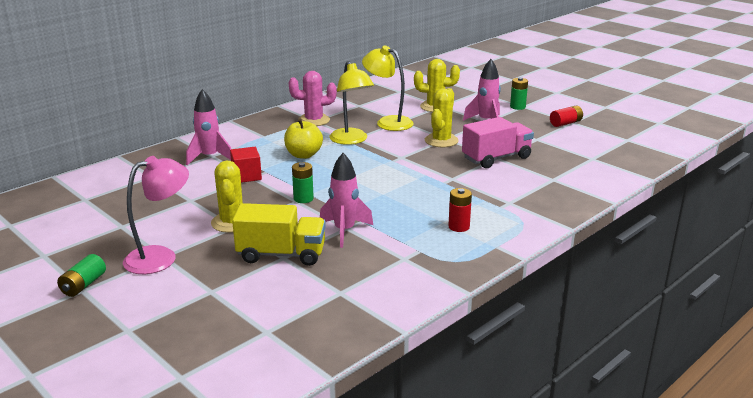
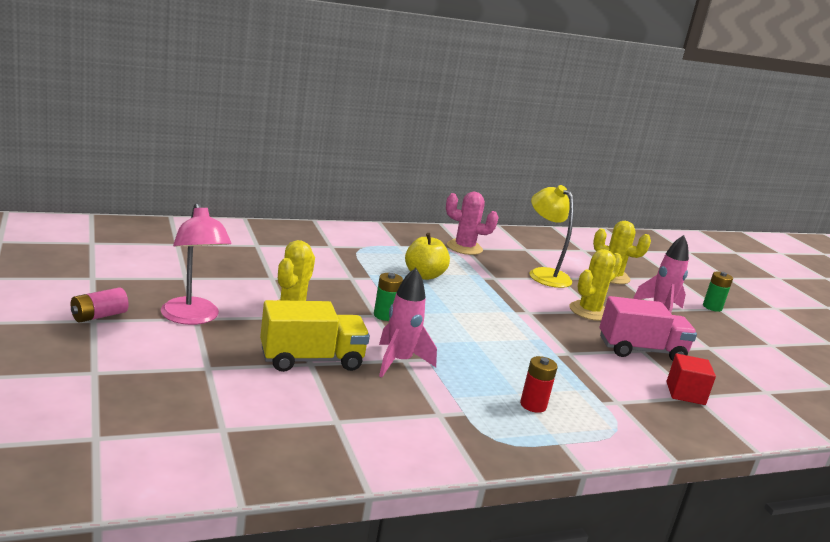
camera: 20 degrees right, 5 degrees down
green battery [57,254,106,297] -> pink battery [71,287,129,323]
pink lamp [123,156,189,274] -> pink lamp turned 75 degrees clockwise [161,203,232,325]
pink rocket [186,89,231,165] -> none
red cube [230,147,262,183] -> red cube moved to [666,353,716,405]
yellow truck [232,203,326,266] -> yellow truck turned 45 degrees counterclockwise [260,300,370,372]
yellow lamp [329,61,374,145] -> none
red battery [550,106,583,127] -> none

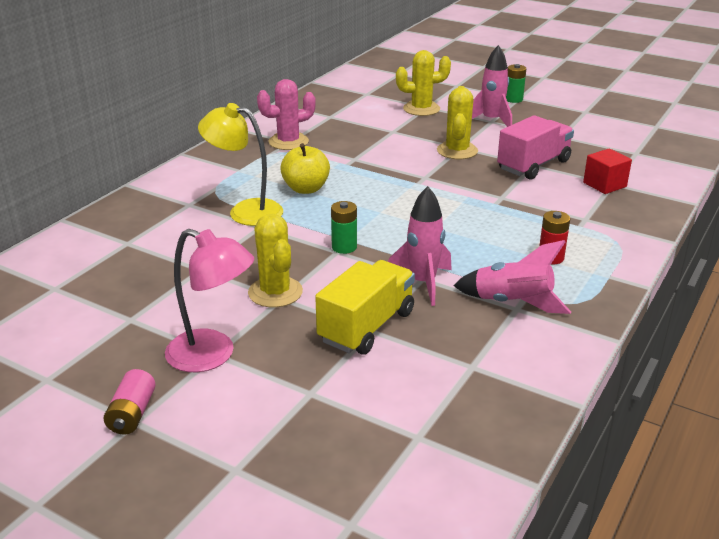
camera: 35 degrees left, 10 degrees up
yellow lamp [530,185,574,288] -> yellow lamp moved to [198,103,283,226]
none -> pink rocket [454,240,571,314]

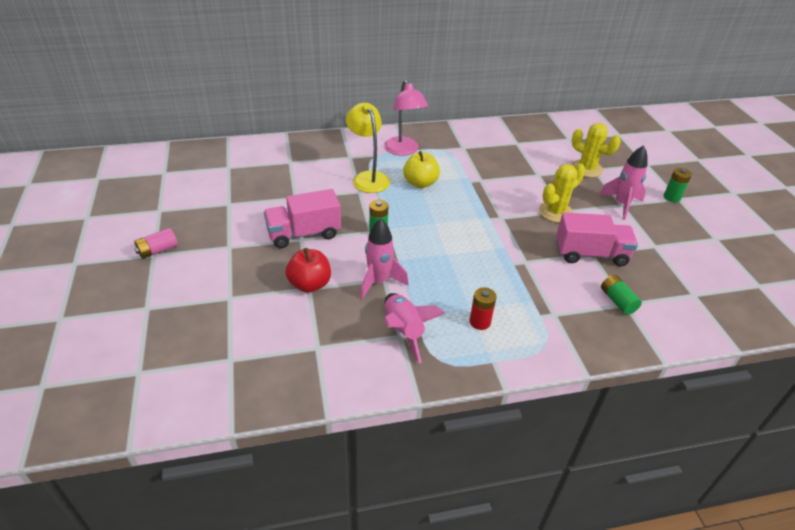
camera: 45 degrees right, 10 degrees up
pink lamp [165,229,254,372] -> pink lamp moved to [384,80,428,156]
yellow cactus [248,214,303,307] -> pink truck [264,189,341,248]
pink cactus [257,79,316,150] -> none
yellow truck [315,260,415,355] -> red apple [286,248,331,293]
red cube [583,148,632,194] -> green battery [601,275,642,315]

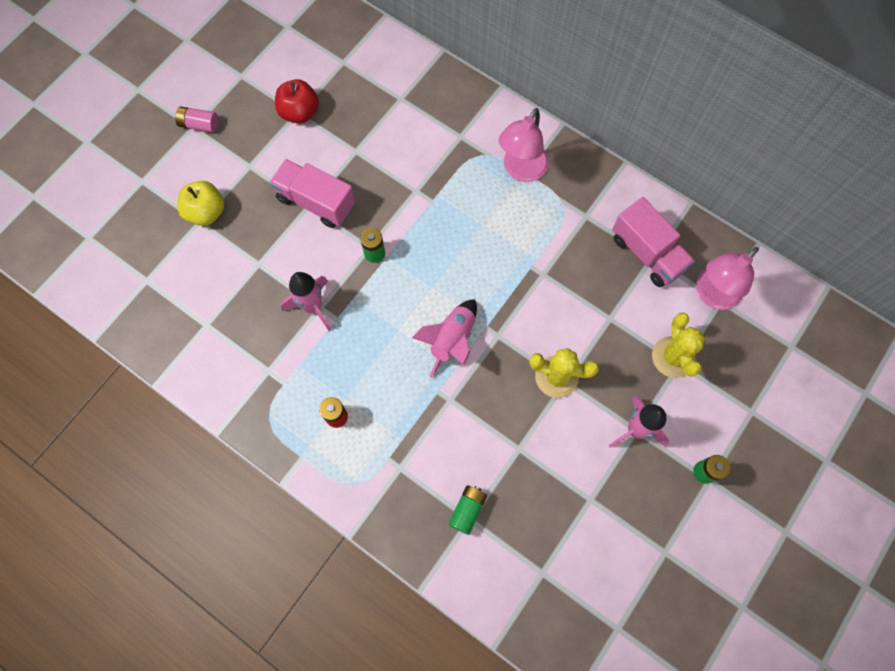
camera: 50 degrees right, 30 degrees up
red apple [286,248,331,293] -> red apple moved to [275,79,319,123]
yellow lamp [346,103,390,193] -> none
pink rocket [384,293,446,363] -> pink rocket moved to [412,299,477,378]
yellow apple [403,151,440,188] -> yellow apple moved to [177,181,224,226]
pink truck [556,212,638,266] -> pink truck moved to [612,197,695,287]
none -> pink lamp [696,247,759,310]

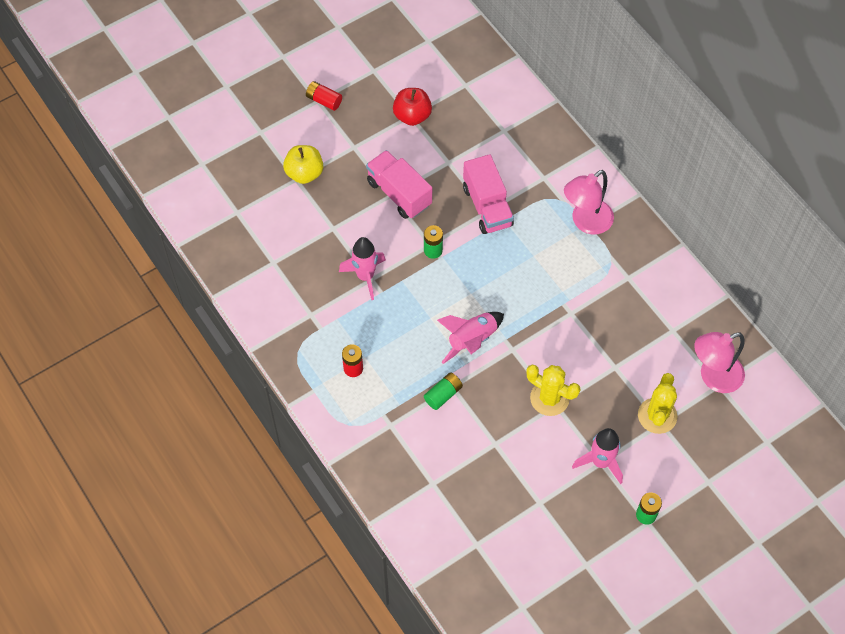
camera: 20 degrees right, 10 degrees down
pink battery [175,106,218,133] -> red battery [306,81,342,111]
green battery [448,485,487,535] -> green battery moved to [424,372,463,410]
pink truck [612,197,695,287] -> pink truck moved to [463,154,514,234]

